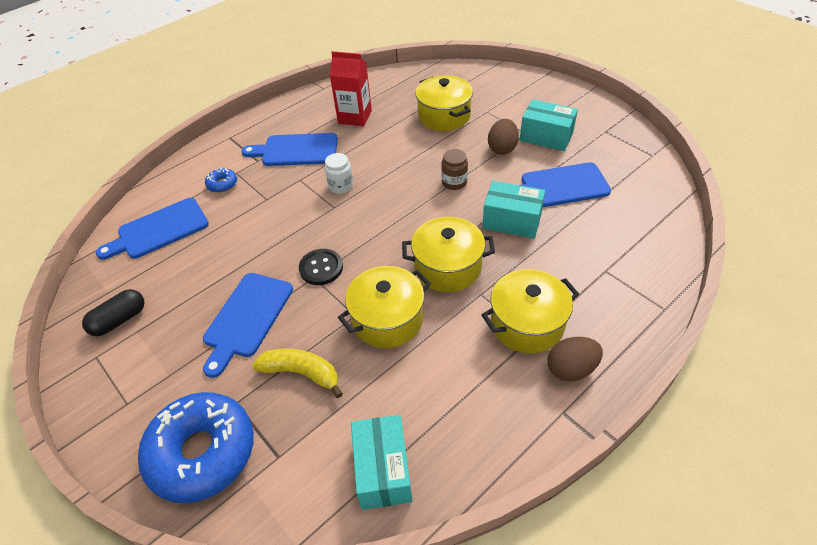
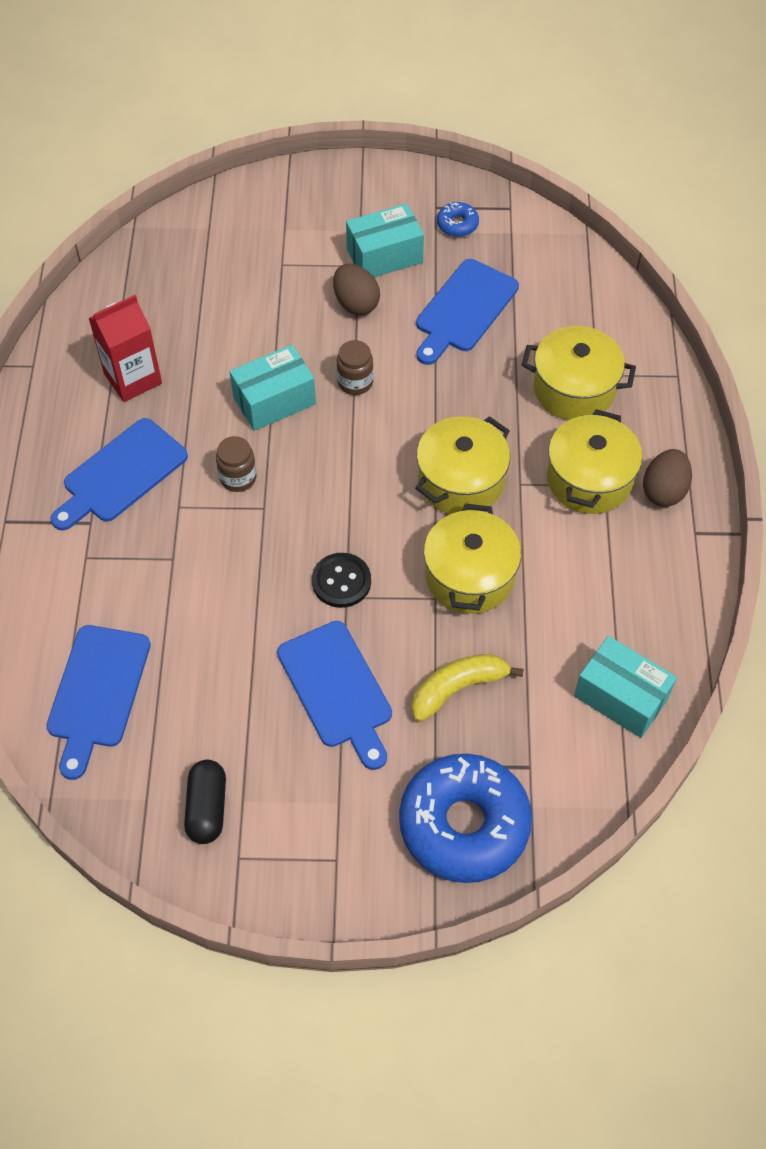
camera: 50 degrees left, 10 degrees up
blue donut [205,168,237,193] -> blue donut moved to [437,202,479,237]
white jar [325,153,353,194] -> brown jar [216,436,257,492]
yellow pot [415,75,473,131] -> yellow pot moved to [522,326,636,420]
turquoise box [482,181,545,239] -> turquoise box moved to [229,345,316,431]

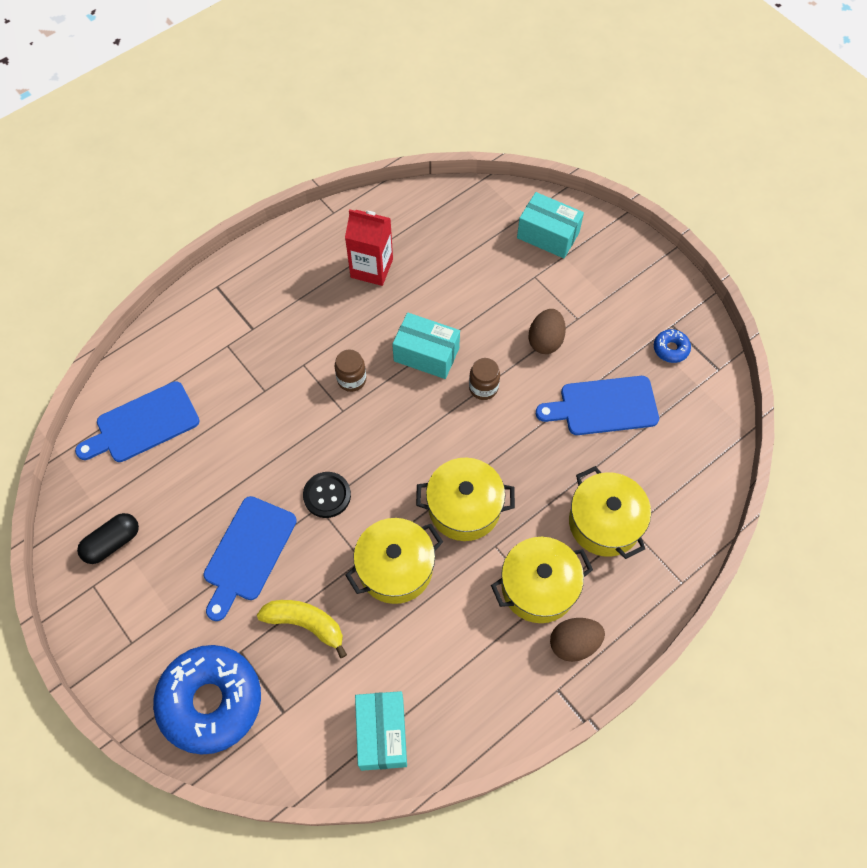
camera: 50 degrees right, 5 degrees up
blue cutting board [51,418,188,531] -> none
turquoise box [346,203,424,277] -> turquoise box moved to [517,192,584,258]

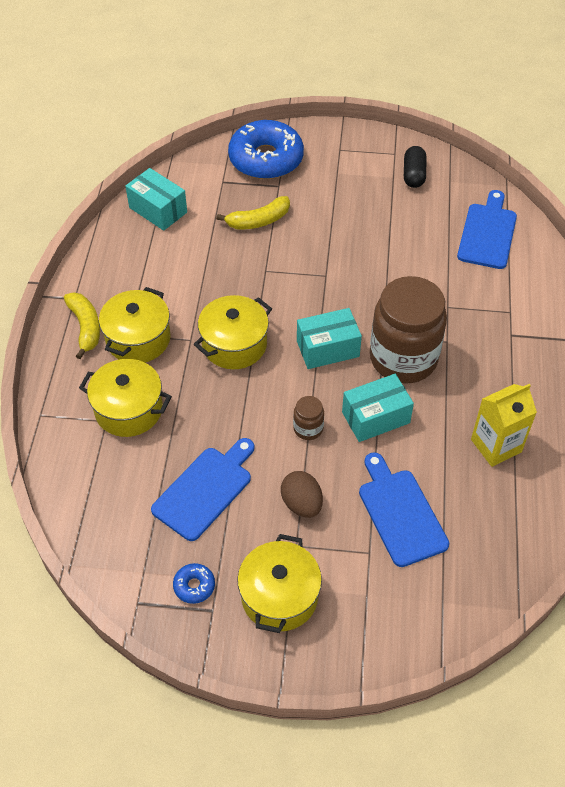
camera: 135 degrees right, 10 degrees down
blue cutting board [203,496,297,621] -> blue cutting board moved to [359,452,449,567]
black button [303,472,351,518] -> none
brown jar [335,349,366,392] -> brown jar [370,276,447,383], size x2.41
red carton [345,209,393,286] -> yellow carton [471,384,537,467]
yellow pot [345,518,443,604] -> yellow pot moved to [237,534,322,633]
turquoise box [517,192,584,258] -> turquoise box moved to [297,308,362,369]
brown egg [550,618,605,662] -> yellow banana [64,292,100,359]

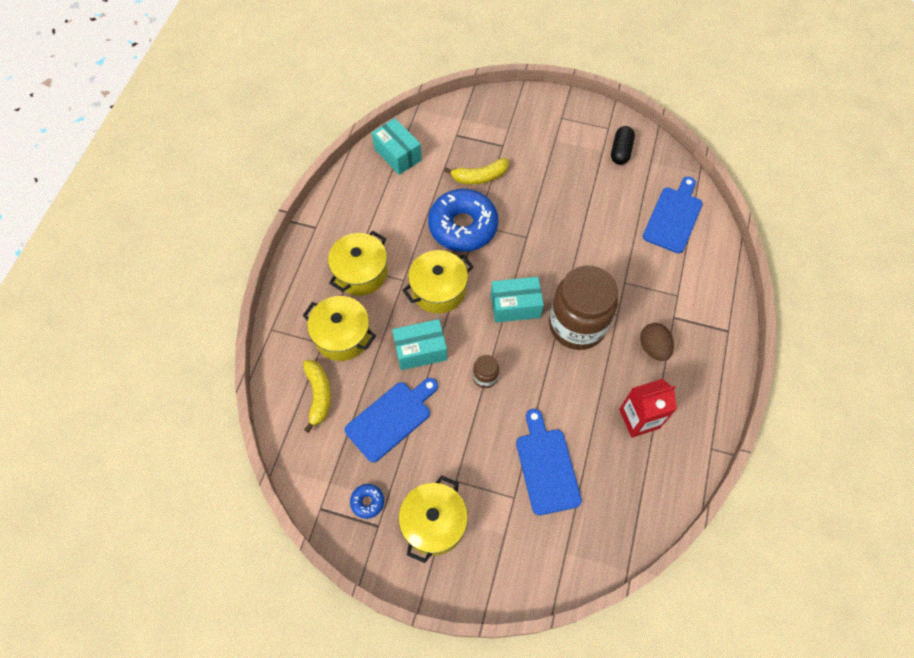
camera: 10 degrees right, 10 degrees up
yellow banana [64,292,100,359] -> yellow banana moved to [303,360,331,433]
blue donut [228,120,304,179] -> blue donut moved to [428,189,498,252]
brown egg [281,471,323,518] -> brown egg moved to [640,323,674,361]
turquoise box [342,374,414,442] -> turquoise box moved to [392,319,447,370]
yellow carton [471,384,537,467] -> red carton [619,379,677,438]

